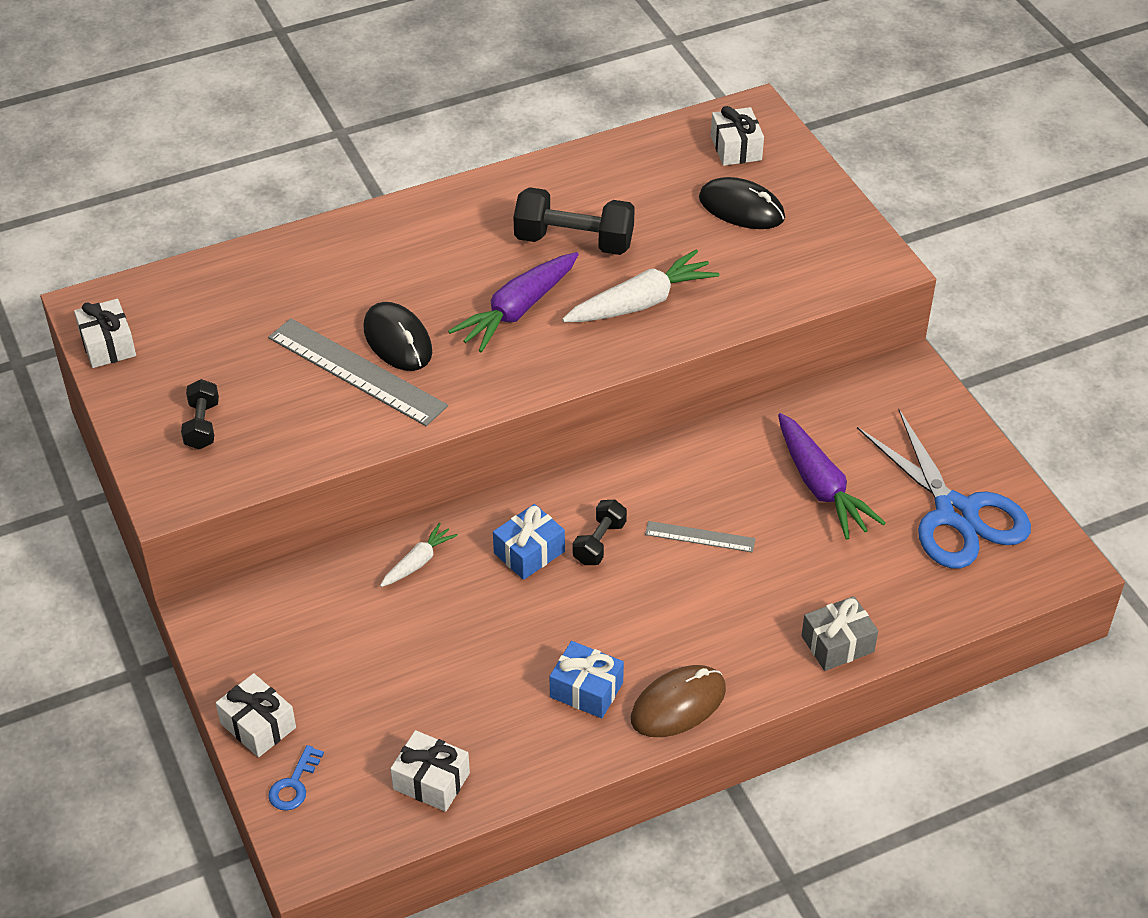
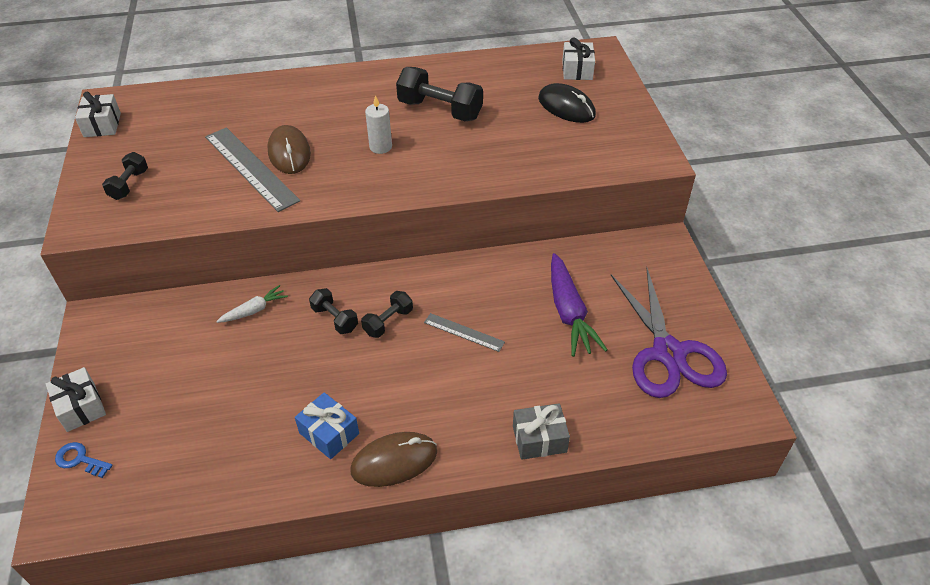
camera: 15 degrees right, 0 degrees up
blue key [268,745,324,811] -> blue key turned 75 degrees clockwise [55,442,113,478]
black mouse [363,302,432,371] -> brown mouse [267,125,311,174]
white gift [390,730,470,812] -> none
purple carrot [448,252,579,353] -> white candle [365,95,392,154]
blue gift [493,504,565,580] -> black dumbbell [309,288,358,334]
white carrot [562,250,720,322] -> none
blue scissors [857,409,1031,569] -> purple scissors [611,267,727,398]

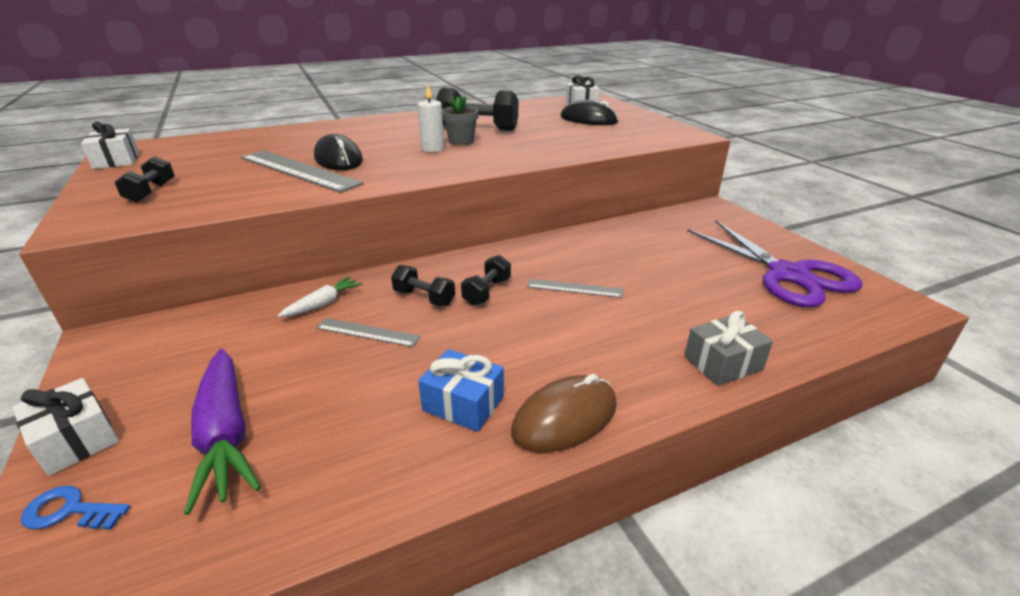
camera: 15 degrees left, 15 degrees down
brown mouse [267,125,311,174] -> black mouse [314,134,363,170]
purple carrot [551,253,608,357] -> purple carrot moved to [184,349,261,515]
none -> grey ruler [316,318,421,347]
none -> grey flower pot [442,96,479,145]

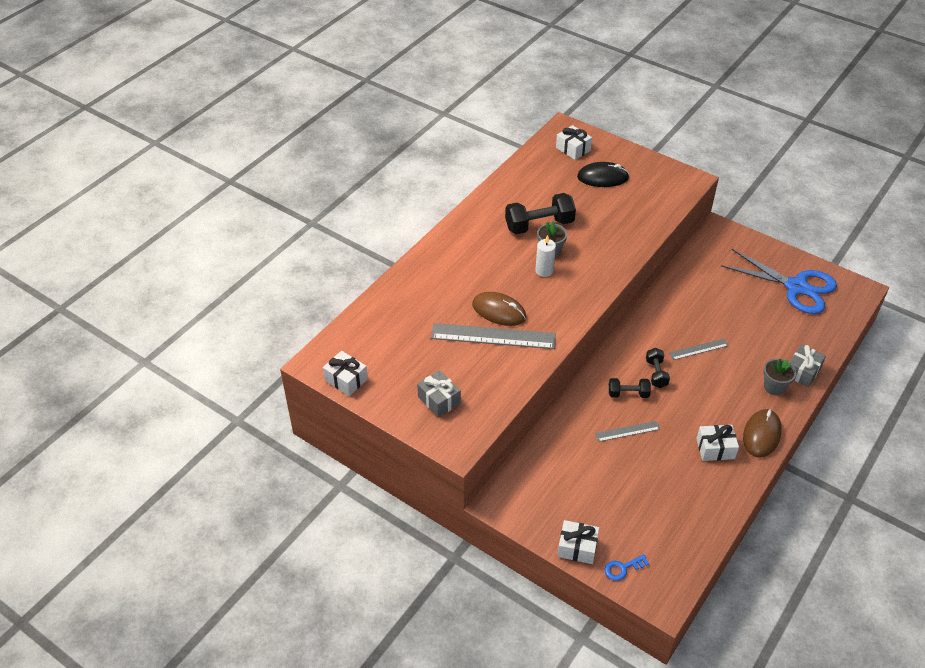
camera: 30 degrees left, 15 degrees up
black dumbbell [114,156,175,203] -> grey gift [417,370,461,418]
purple carrot [184,349,261,515] -> none
white carrot [277,276,362,318] -> none
black mouse [314,134,363,170] -> brown mouse [472,292,527,326]
blue gift [418,349,504,432] -> white gift [696,425,739,461]
purple scissors [687,221,862,307] -> blue scissors [721,249,837,314]
none -> grey flower pot [763,358,796,395]

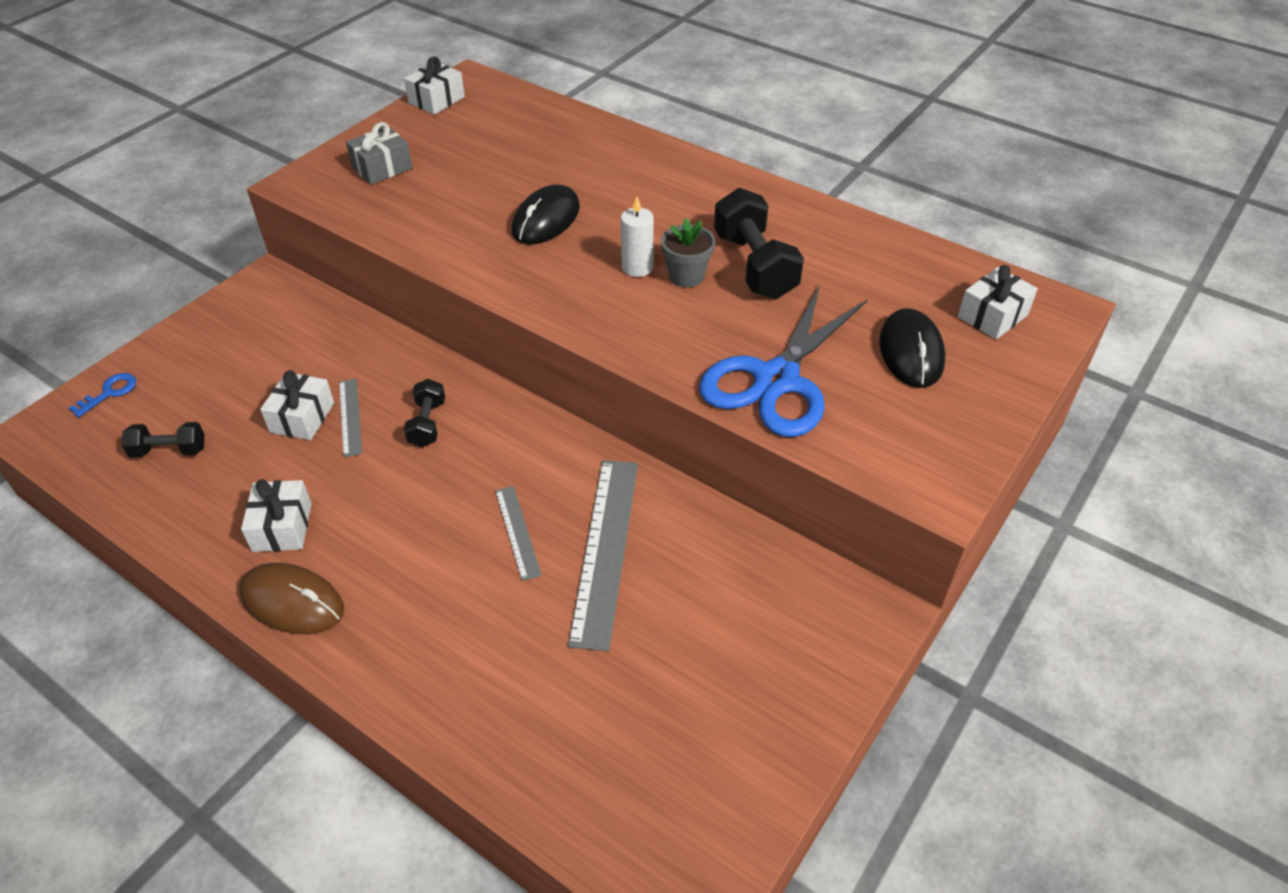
camera: 90 degrees right, 0 degrees up
grey ruler [431,323,556,349] -> grey ruler moved to [568,460,638,651]
brown mouse [472,292,527,326] -> black mouse [512,184,580,245]
white gift [557,520,599,564] -> white gift moved to [260,370,334,440]
blue key [605,554,649,581] -> blue key turned 60 degrees clockwise [68,373,136,417]
black dumbbell [646,348,670,388] -> black dumbbell moved to [122,422,205,458]
blue scissors [721,249,837,314] -> blue scissors moved to [699,285,868,437]
grey flower pot [763,358,796,395] -> none
grey gift [790,344,826,387] -> none

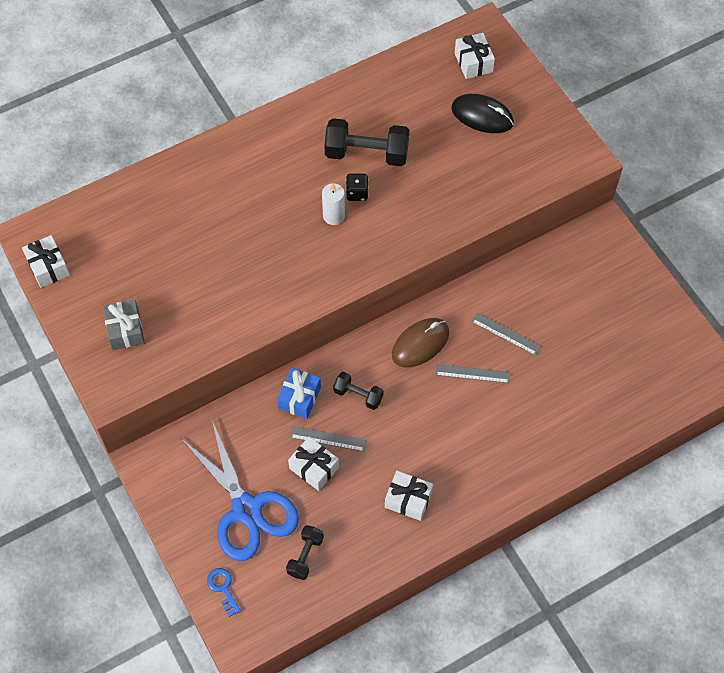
camera: 65 degrees left, 15 degrees up
brown mouse [239,563,344,634] -> brown mouse moved to [392,318,449,367]
black mouse [512,184,580,245] -> none
grey ruler [568,460,638,651] -> grey ruler [471,313,541,356], size x0.52
grey flower pot [661,218,715,287] -> black dice [346,174,368,201]
blue scissors [699,285,868,437] -> blue scissors moved to [181,421,299,561]
none -> blue gift [277,367,321,419]

